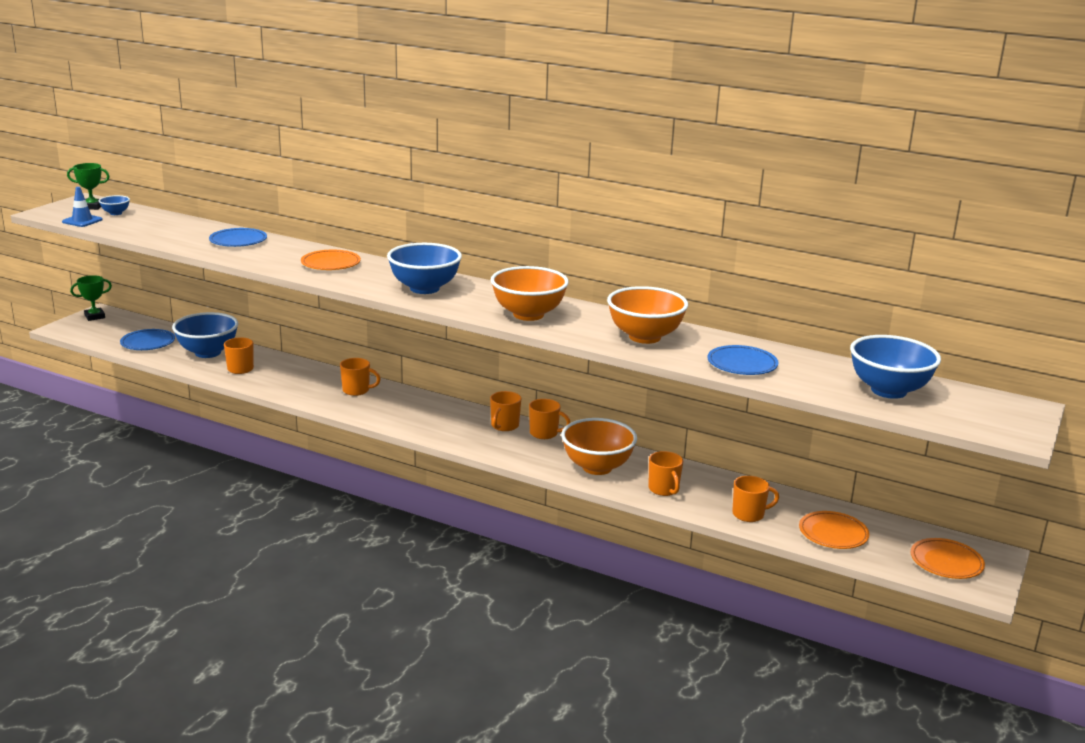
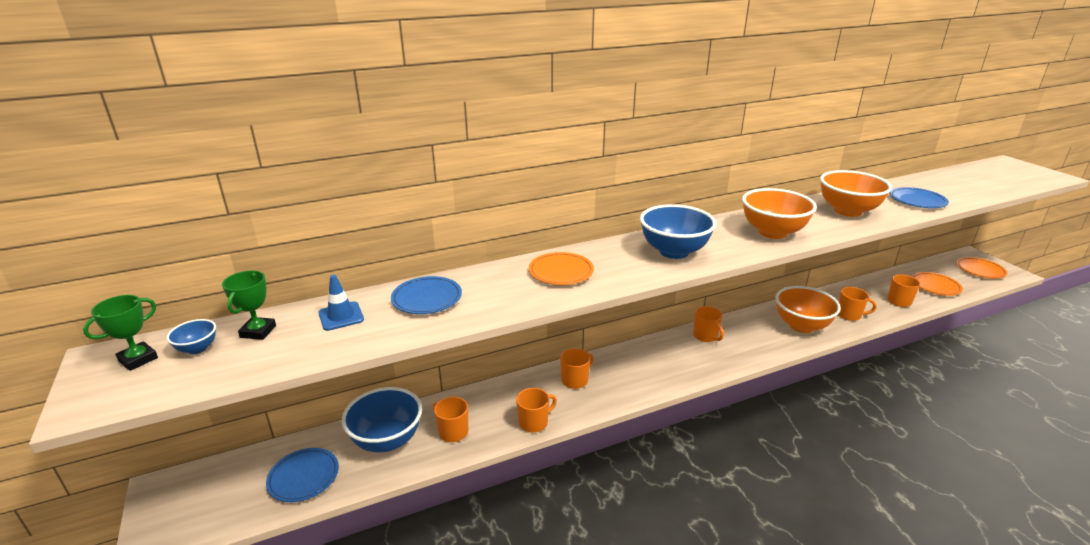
camera: 50 degrees left, 5 degrees up
blue traffic cone [62,187,103,227] -> blue traffic cone moved to [318,275,364,331]
green trophy [70,275,112,321] -> green trophy moved to [222,271,276,340]
orange mug [529,399,571,439] -> orange mug moved to [516,388,557,433]
blue bowl [850,335,941,399] -> none

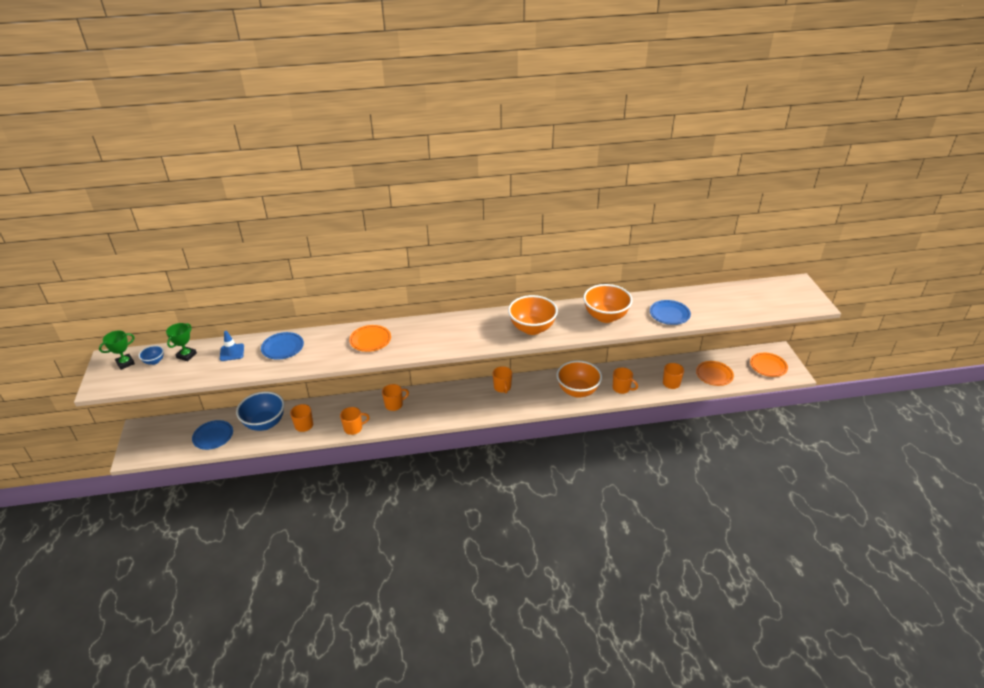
camera: 15 degrees right, 10 degrees up
blue bowl [640,204,716,259] -> none

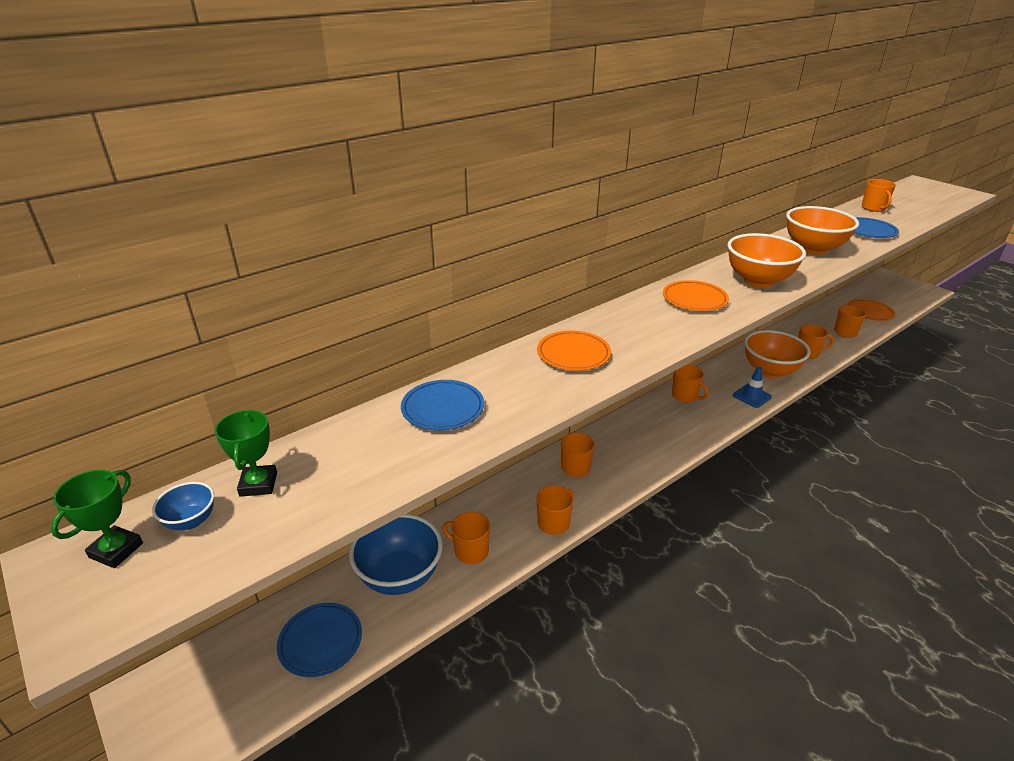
camera: 30 degrees left, 5 degrees down
blue traffic cone [220,331,244,361] -> blue traffic cone moved to [733,366,772,408]
orange plate [750,353,788,377] -> orange plate moved to [663,280,729,311]
none -> orange mug [862,179,896,212]

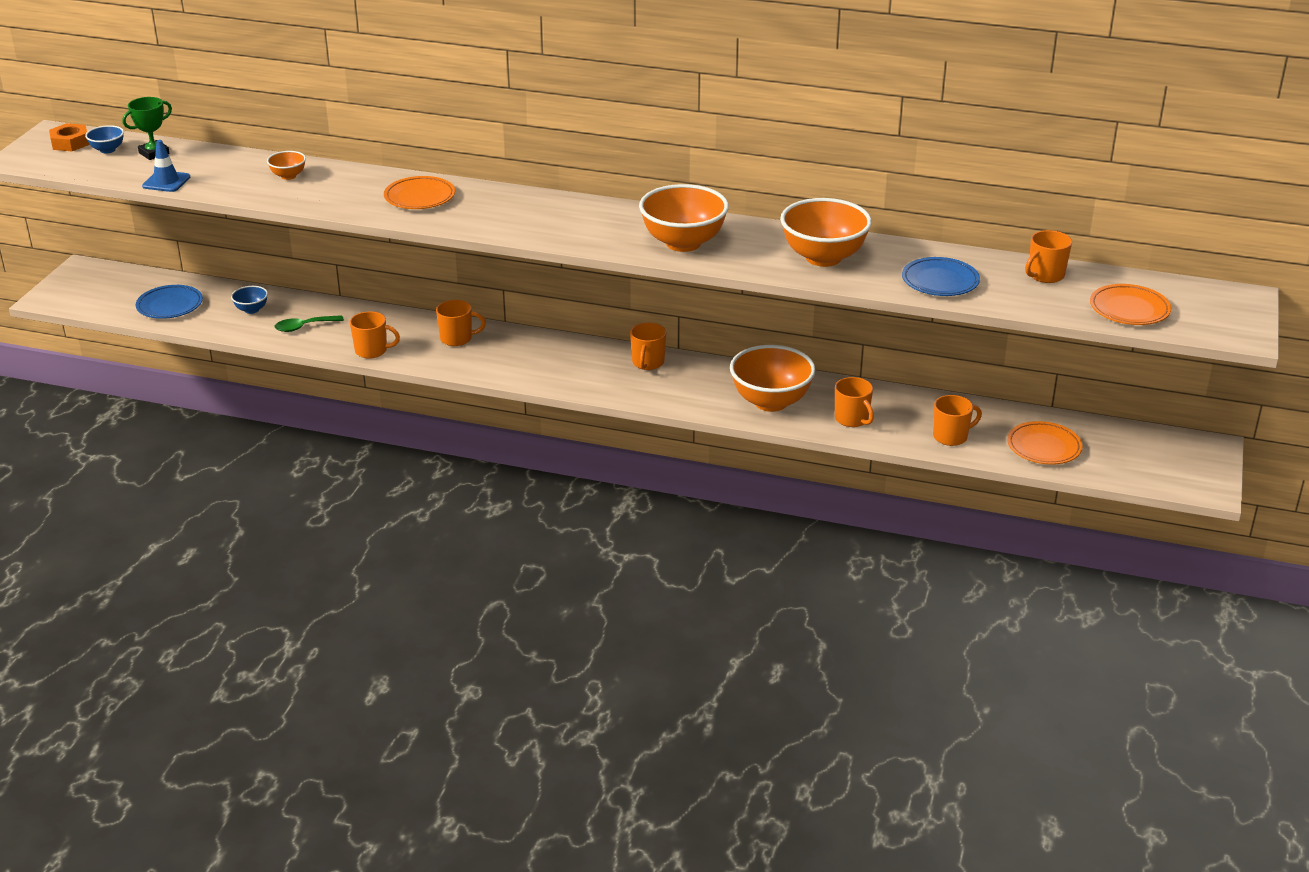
camera: 55 degrees right, 0 degrees up
green trophy [51,470,143,568] -> orange nut [49,123,90,151]
blue bowl [349,514,442,595] -> blue bowl [231,286,268,314], size x0.47
blue plate [401,380,484,431] -> orange bowl [267,151,306,180]
orange mug [442,512,490,564] -> green spoon [274,315,344,332]
orange plate [663,280,729,311] -> orange plate moved to [1090,284,1171,325]
blue traffic cone [733,366,772,408] -> blue traffic cone moved to [142,140,190,192]

